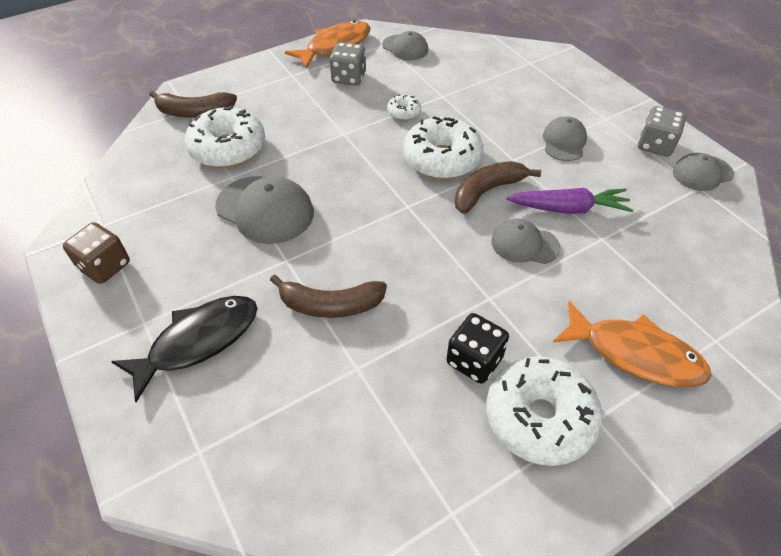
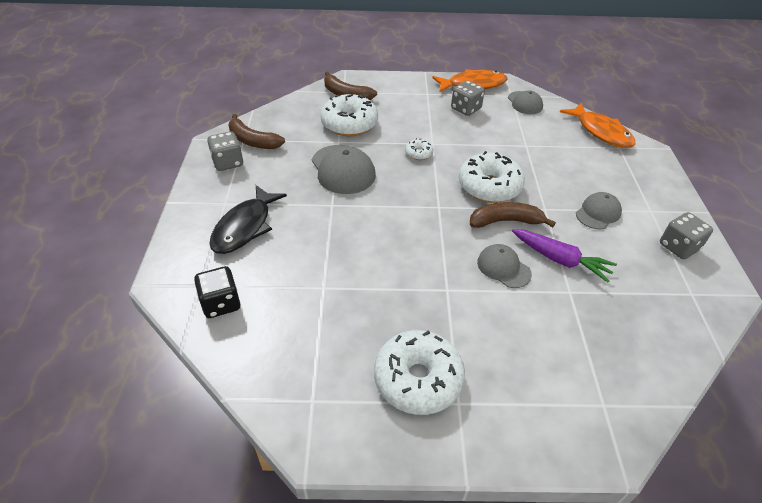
camera: 30 degrees right, 5 degrees down
brown dice [63,222,130,284] -> grey dice [207,131,243,171]
black fish [111,296,258,402] -> black fish turned 120 degrees clockwise [209,185,287,254]
brown banana [270,275,387,318] -> brown banana moved to [229,114,285,149]
white donut [387,94,421,121] -> white donut moved to [405,138,434,160]
black dice [446,313,509,384] -> black dice moved to [194,266,240,318]
orange fish [553,301,712,387] -> orange fish moved to [560,102,636,148]
grey cap [673,153,734,191] -> none

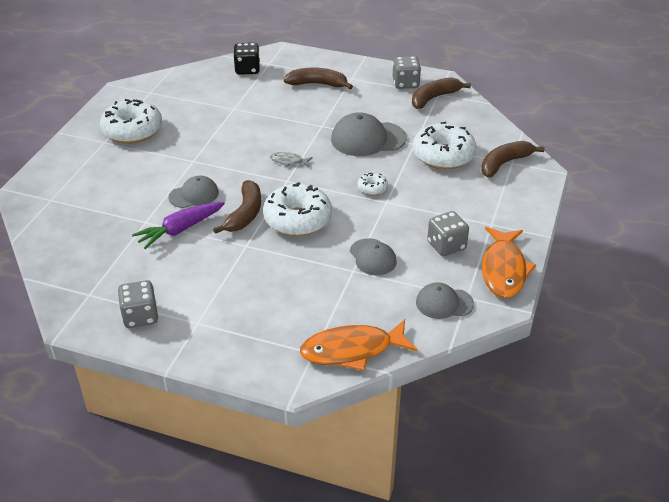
camera: 110 degrees right, 5 degrees down
black fish [209,185,287,254] -> brown banana [284,68,353,89]
grey cap [576,192,622,229] -> grey cap moved to [350,238,397,275]
none -> grey fish [270,152,313,167]

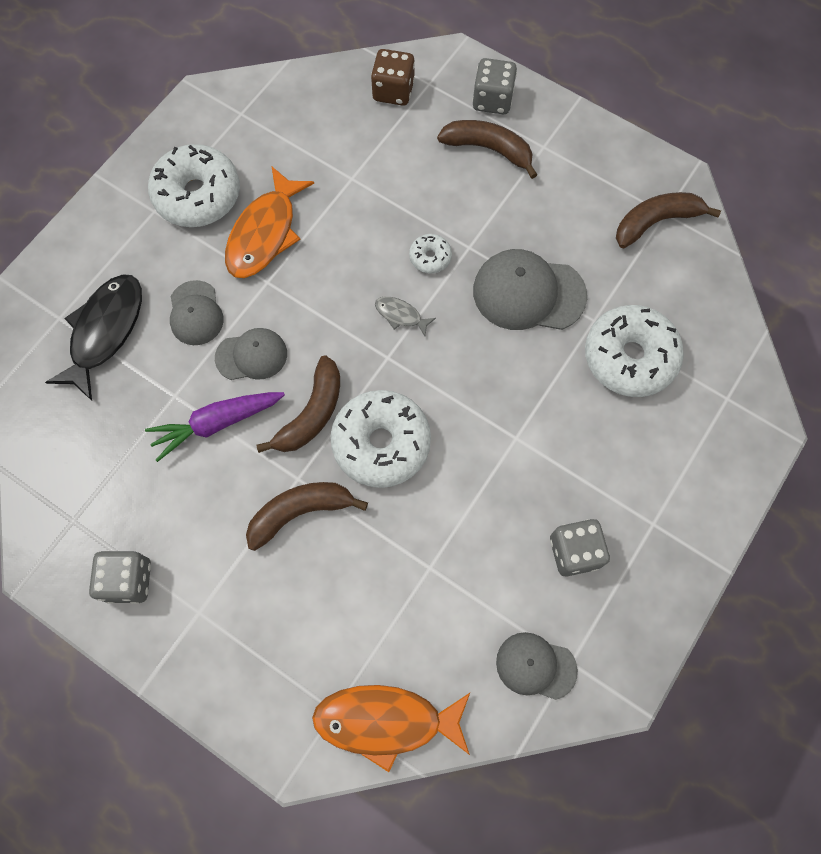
camera: 15 degrees right, 30 degrees up
black dice [233,43,260,75] -> brown dice [371,49,415,106]
grey cap [350,238,397,275] -> grey cap moved to [170,280,223,345]
white donut [358,173,388,196] -> white donut moved to [409,234,452,274]
grey dice [393,56,421,89] -> grey dice moved to [472,58,517,114]
brown banana [481,141,545,177] -> brown banana moved to [246,482,368,551]
orange fish [482,227,536,298] -> orange fish moved to [225,166,314,278]
none -> black fish [45,274,142,401]

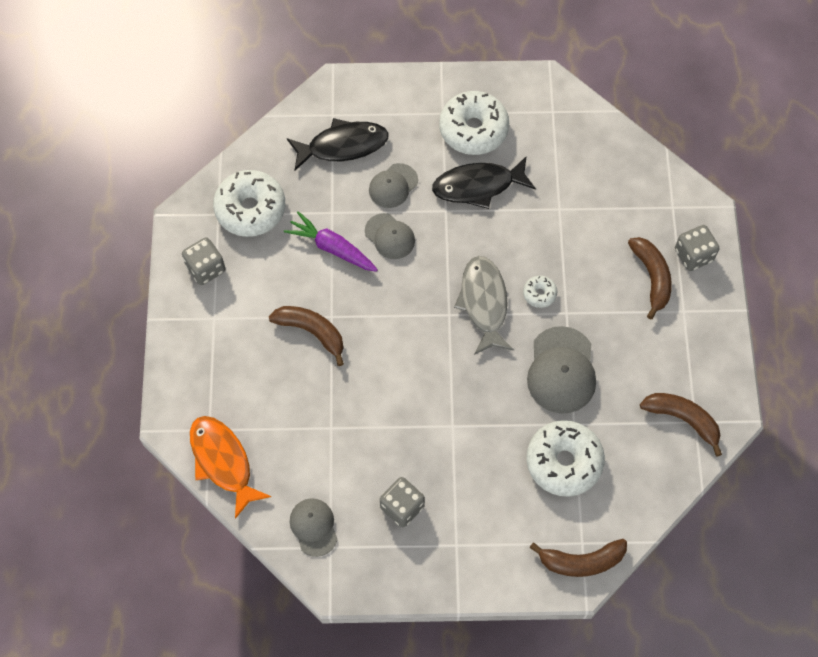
camera: 55 degrees right, 5 degrees down
orange fish [225,166,314,278] -> black fish [432,156,536,209]
brown banana [256,355,340,453] -> brown banana moved to [529,539,627,577]
white donut [330,390,431,488] -> white donut moved to [213,170,285,237]
brown dice [371,49,415,106] -> none
grey fish [375,297,436,336] -> grey fish [454,256,514,355], size x2.15
grey cap [473,249,587,330] -> grey cap turned 150 degrees counterclockwise [527,326,596,414]

